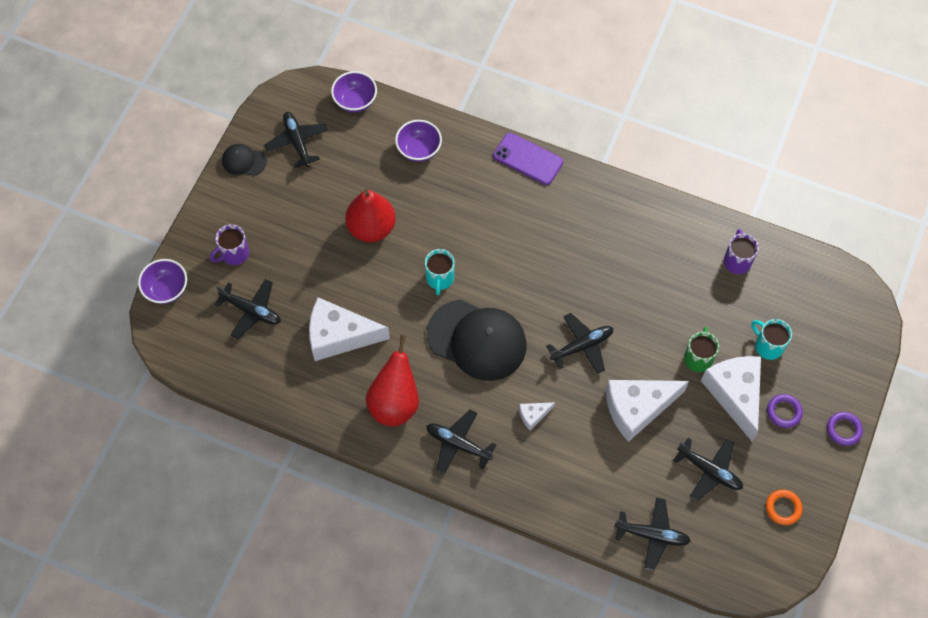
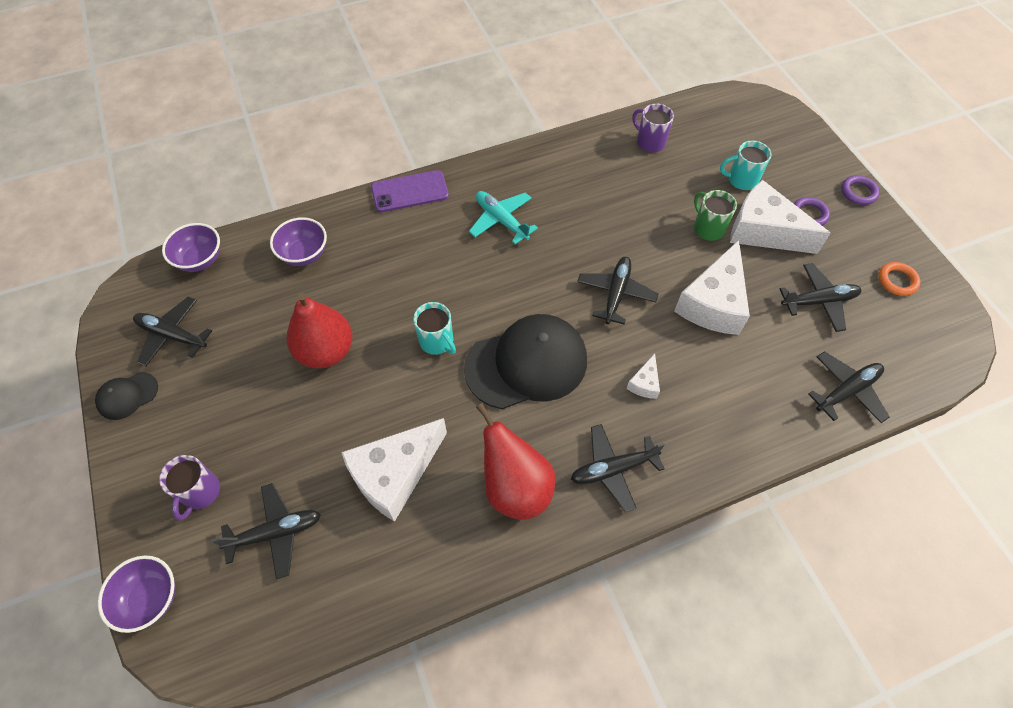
camera: 45 degrees left, 5 degrees down
none -> turquoise plane [469,191,538,244]

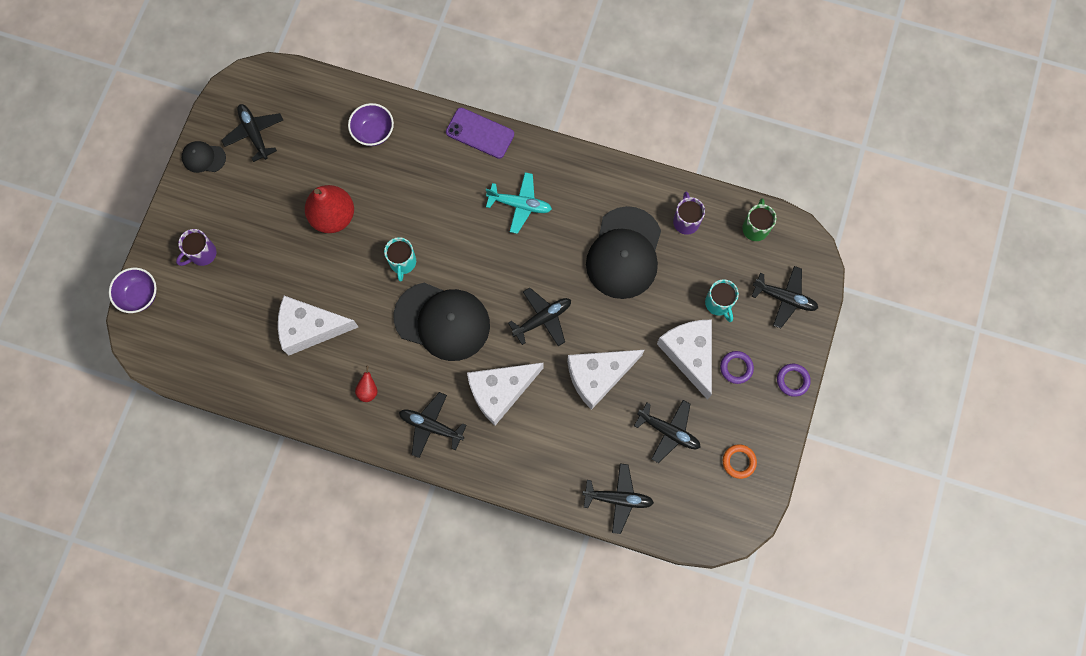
camera: 40 degrees right, 15 degrees up
purple bowl [162,223,220,272] -> none
black plane [211,483,321,580] -> black plane moved to [752,266,818,328]
turquoise plane [469,191,538,244] -> turquoise plane turned 105 degrees clockwise [486,172,552,234]
red pear [476,403,556,520] -> red pear [355,366,377,402], size x0.44
white cheese [626,354,660,399] -> white cheese [467,363,543,426], size x2.25
green mug [694,190,737,241] -> green mug moved to [742,198,776,241]
turquoise mug [720,141,772,190] -> turquoise mug turned 150 degrees counterclockwise [705,279,739,322]
none -> black cap [586,206,661,299]

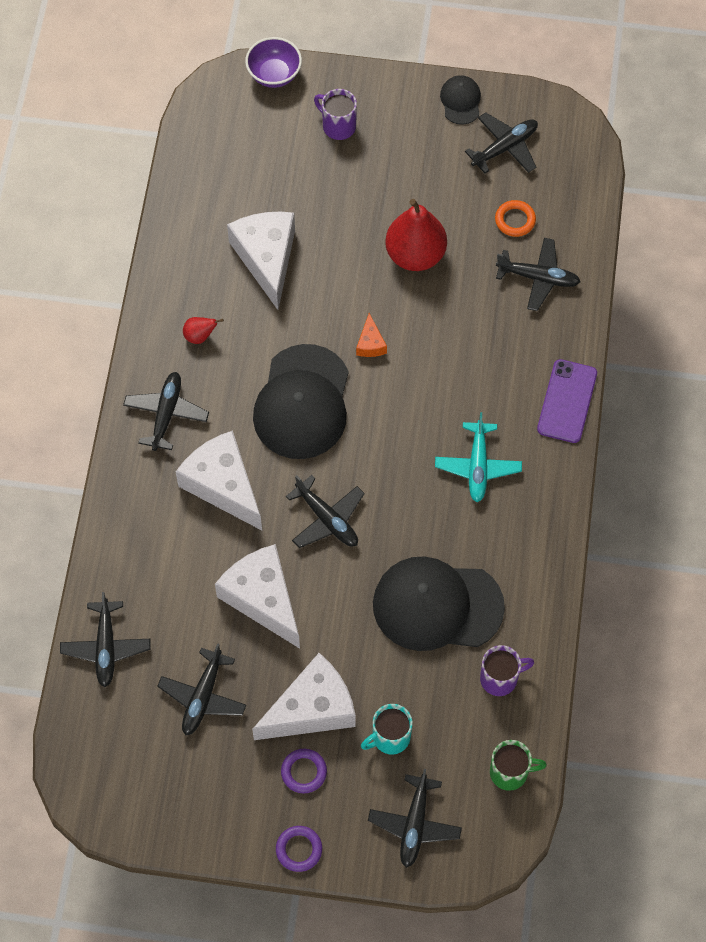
camera: 80 degrees right, 10 degrees down
purple bowl [348,103,394,146] -> black plane [496,238,580,311]
turquoise mug [384,237,416,282] -> orange cheese [356,313,387,357]
orange ring [723,444,757,479] -> orange ring moved to [495,200,536,237]

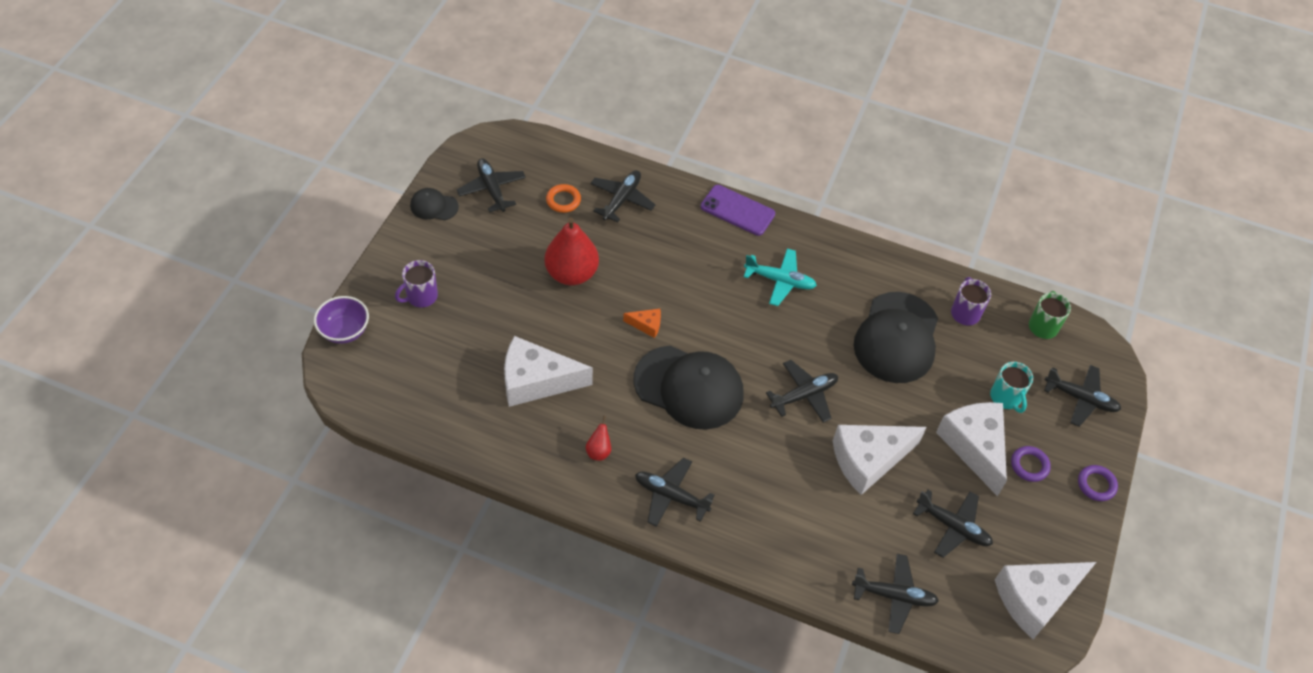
camera: 80 degrees left, 10 degrees down
white cheese [176,430,262,530] -> white cheese moved to [995,562,1096,639]

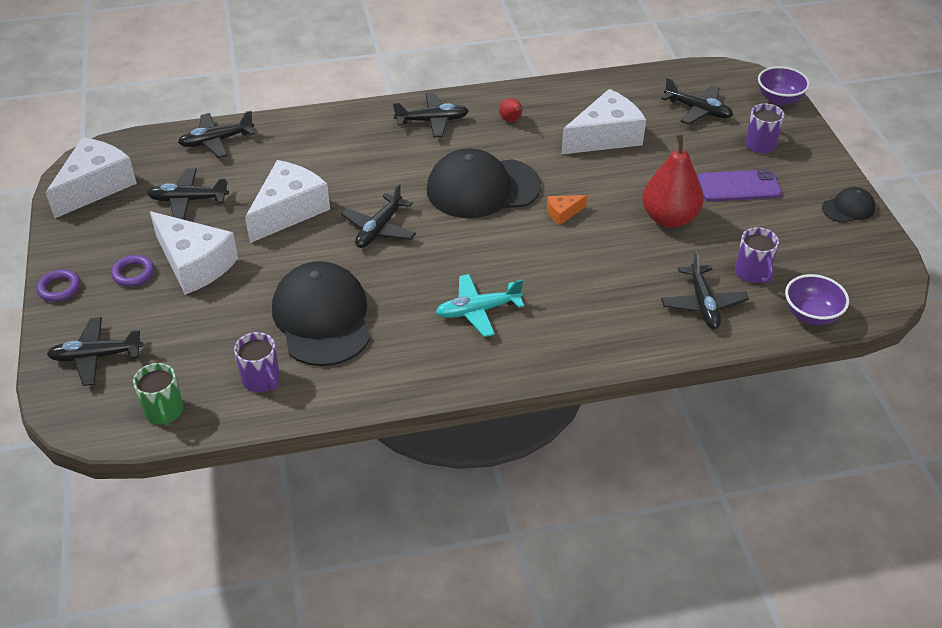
camera: 150 degrees right, 10 degrees down
black plane [457,158,526,212] -> black plane moved to [661,77,733,125]
orange ring [546,184,581,213] -> purple mug [735,227,779,283]
purple phone [701,185,775,236] -> purple phone moved to [698,169,782,202]
turquoise mug [990,362,1033,413] -> none
none -> purple bowl [785,274,849,325]

